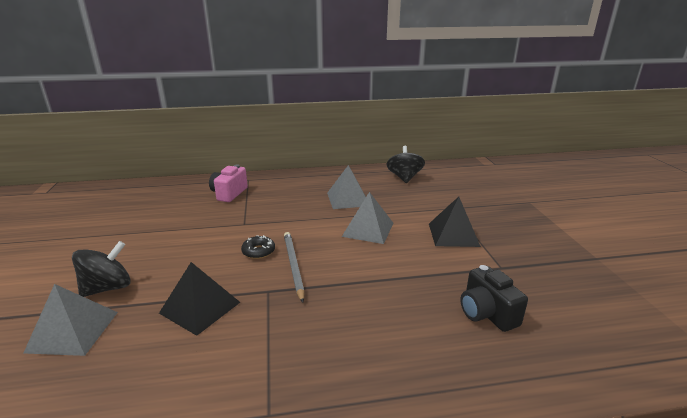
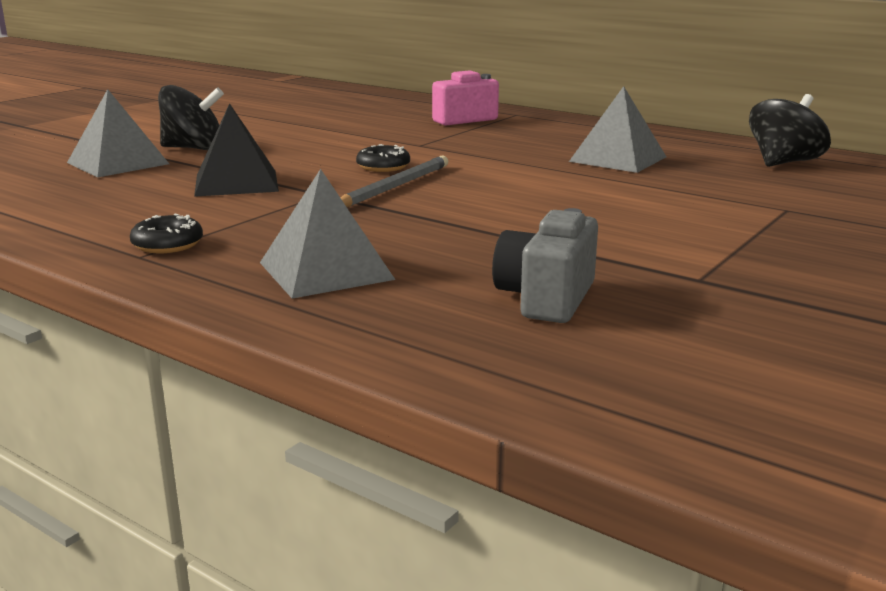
camera: 45 degrees right, 5 degrees down
grey pyramid [342,192,393,244] -> grey pyramid moved to [260,169,395,299]
black pyramid [429,197,481,247] -> none
black camera [460,265,528,332] -> grey camera [492,208,598,323]
none -> black donut [130,213,203,253]

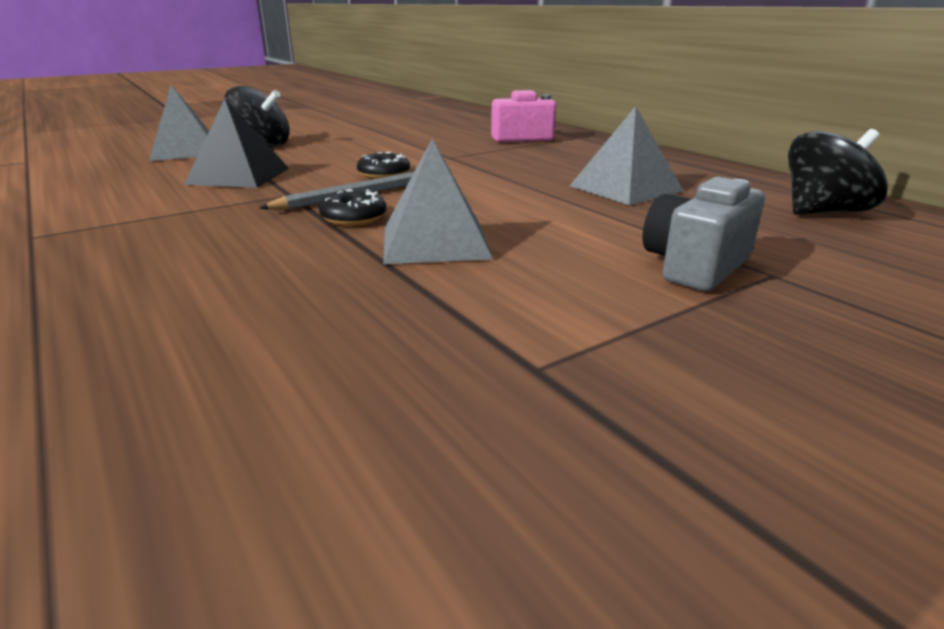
camera: 20 degrees right, 5 degrees up
black donut [130,213,203,253] -> black donut moved to [319,189,386,226]
grey pyramid [260,169,395,299] -> grey pyramid moved to [383,139,493,264]
grey camera [492,208,598,323] -> grey camera moved to [642,177,765,291]

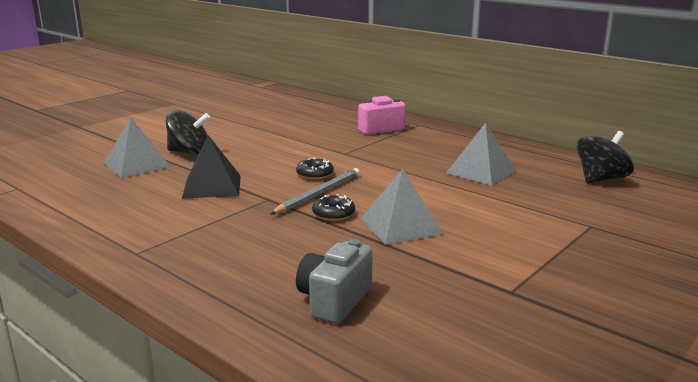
camera: 15 degrees left, 5 degrees down
grey camera [642,177,765,291] -> grey camera moved to [296,239,373,324]

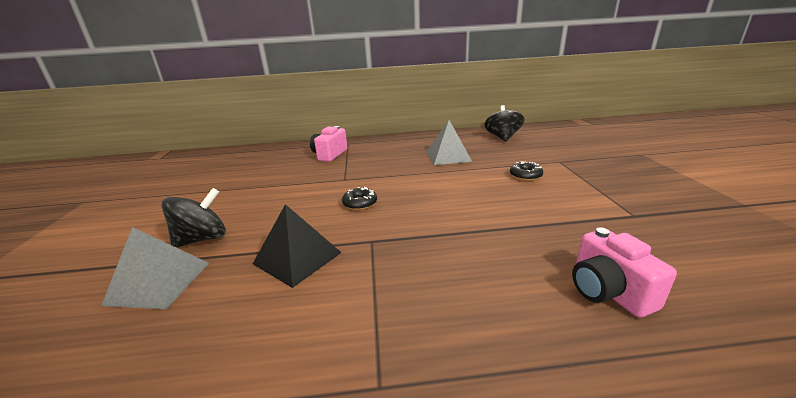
camera: 45 degrees left, 5 degrees up
grey pencil [270,168,360,214] -> none
grey camera [296,239,373,324] -> pink camera [572,227,677,318]
black donut [312,194,355,221] -> black donut moved to [510,161,543,181]
grey pyramid [361,169,443,245] -> none

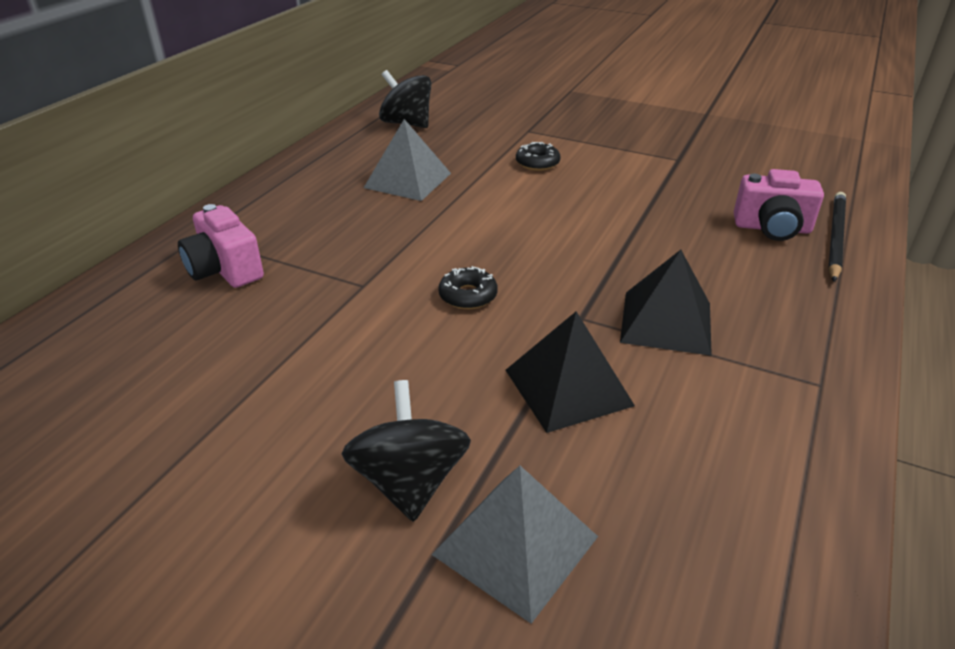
camera: 60 degrees left, 10 degrees up
none -> black pyramid [620,250,712,356]
none -> black pencil [828,192,846,282]

